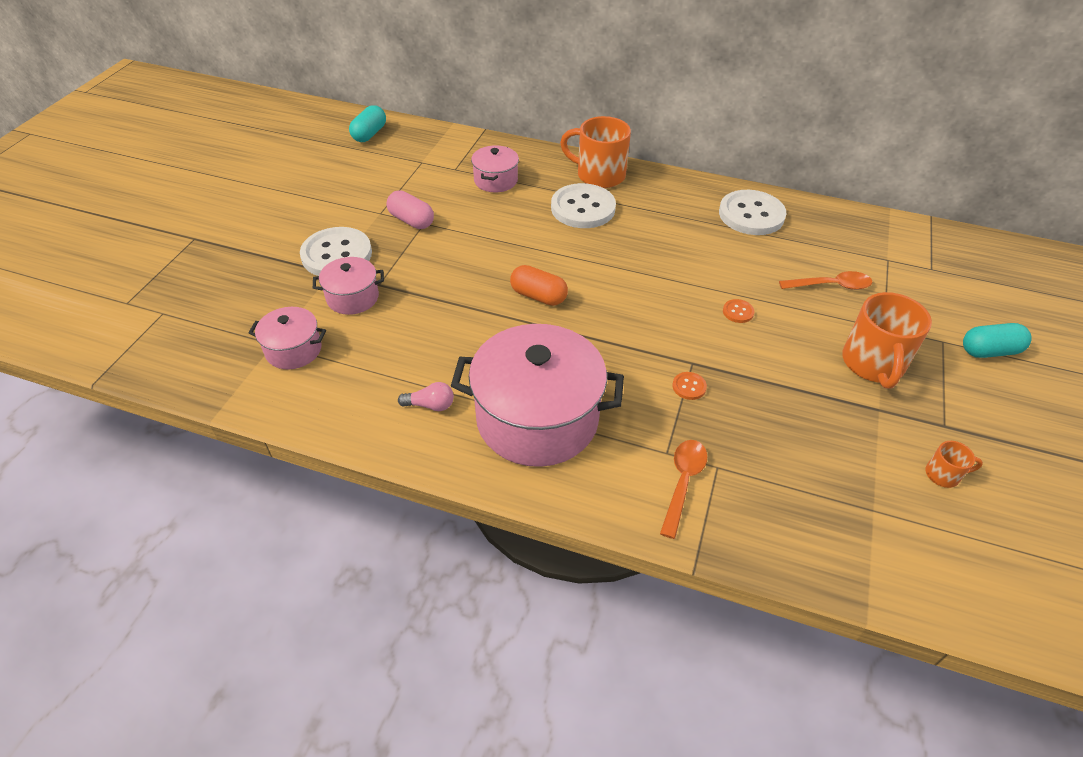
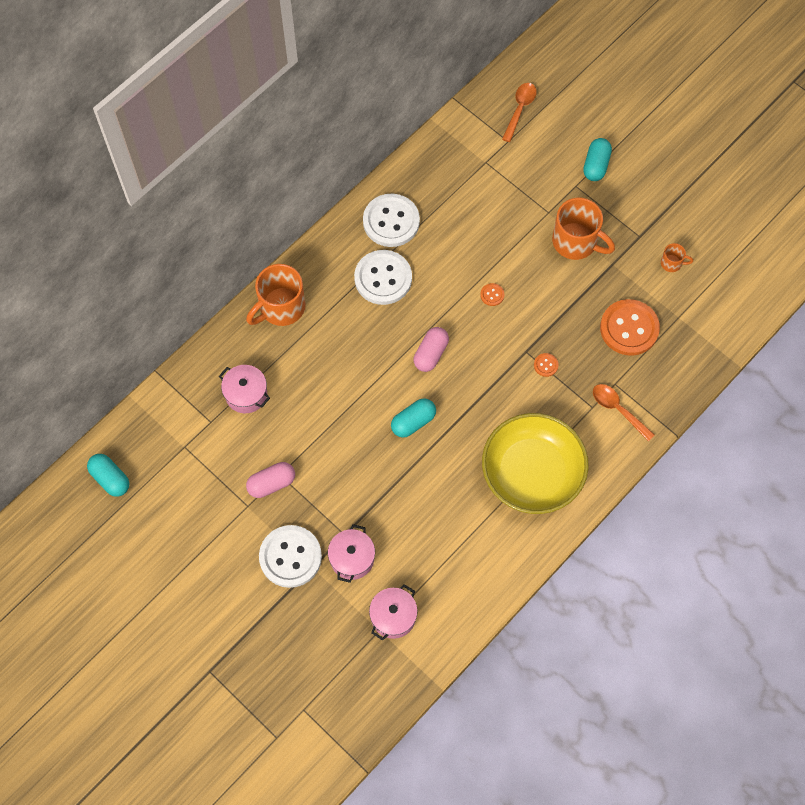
camera: 65 degrees left, 20 degrees up
pink light bulb [398,382,454,411] -> none
pink pot [451,324,624,467] -> yellow bowl [482,413,589,514]
orange capsule [510,265,568,306] -> turquoise capsule [391,398,436,438]
white button [551,183,616,228] -> white button moved to [354,250,412,305]
orange spoon [779,271,872,290] -> orange spoon moved to [502,83,536,142]
orange mug [925,441,983,488] -> orange mug turned 75 degrees clockwise [661,243,693,272]
none -> pink capsule [414,327,449,372]
none -> orange button [600,299,660,356]

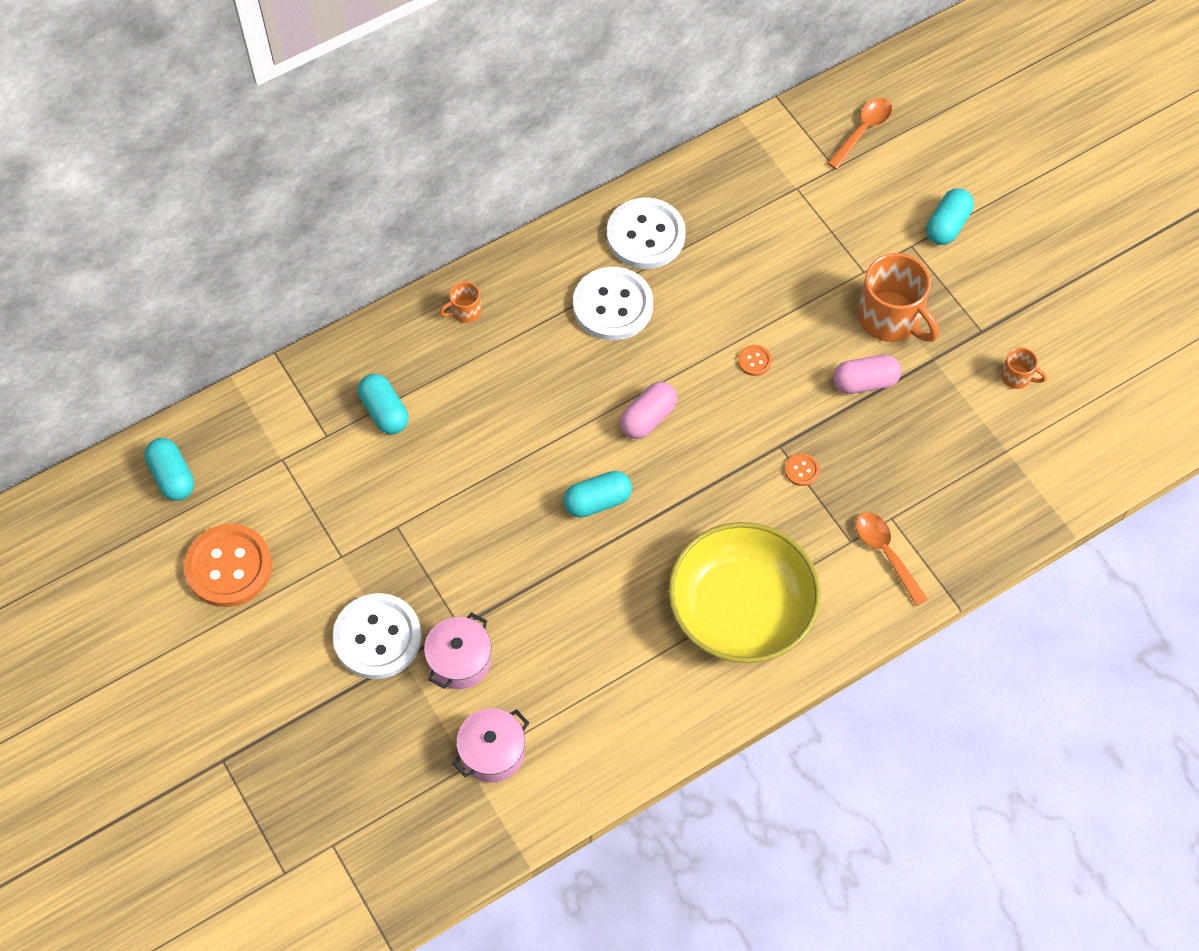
camera: 15 degrees right, 5 degrees down
pink pot [219,365,270,413] -> turquoise capsule [358,374,408,434]
orange mug [246,264,306,326] -> orange mug [439,281,481,323], size x0.47
pink capsule [246,462,295,498] -> pink capsule moved to [833,355,901,394]
orange button [600,299,660,356] -> orange button moved to [184,524,272,607]

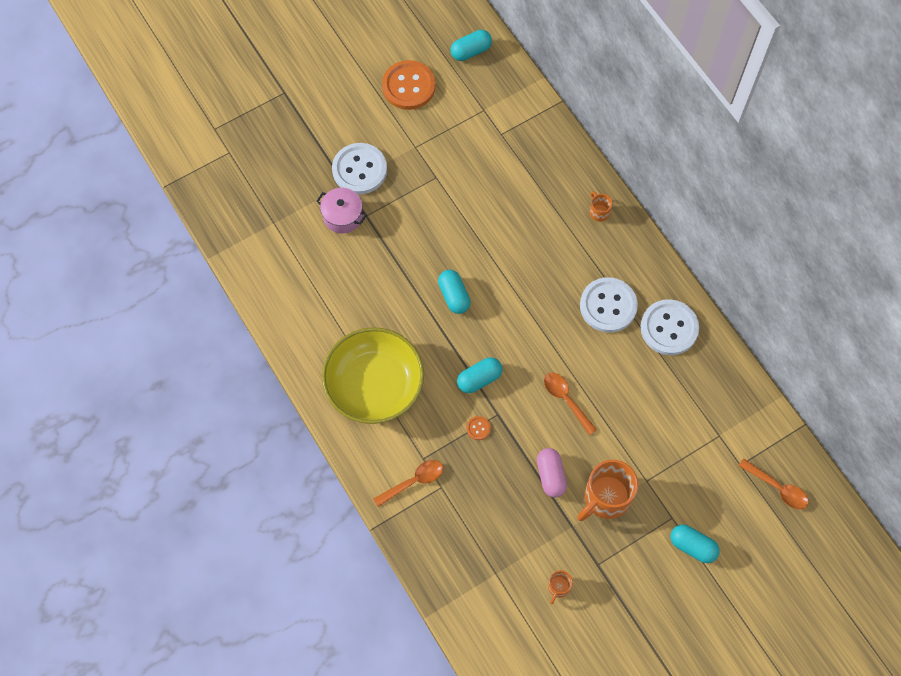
camera: 90 degrees right, 5 degrees up
turquoise capsule [358,374,408,434] -> turquoise capsule moved to [457,357,502,393]
pink pot [452,708,529,783] -> none
pink capsule [620,382,677,439] -> none
orange button [738,345,772,376] -> orange spoon [544,373,597,435]

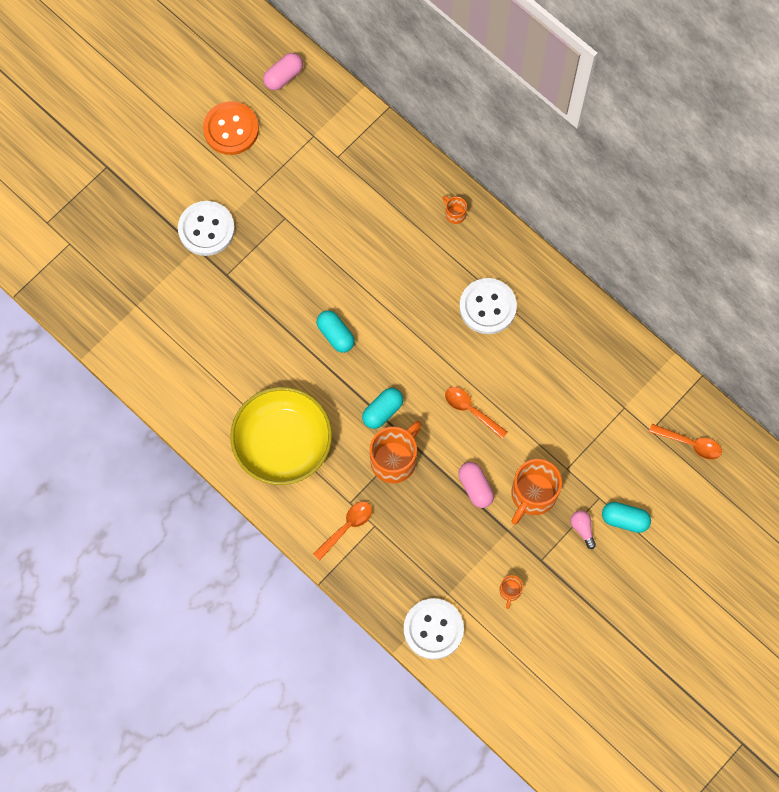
camera: 15 degrees left, 5 degrees up
pink pot [316,188,367,234] -> none
turquoise capsule [451,30,492,61] -> pink capsule [263,53,303,90]
orange button [466,416,491,440] -> orange mug [370,421,422,483]
white button [641,299,699,355] -> white button moved to [404,598,464,660]
none -> pink light bulb [570,511,596,549]

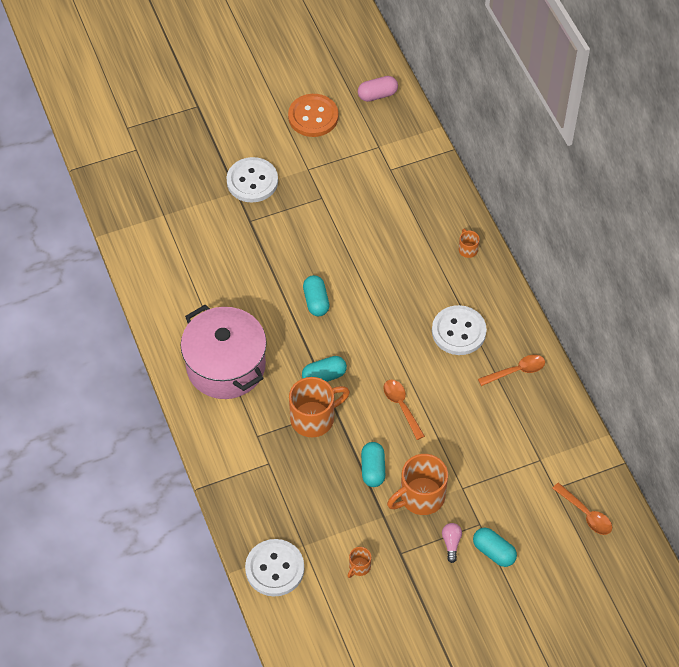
camera: 25 degrees right, 15 degrees down
yellow bowl [230,387,332,485] -> pink pot [181,305,267,399]
orange spoon [313,501,372,561] -> orange spoon moved to [478,355,545,386]
pink capsule [459,462,494,508] -> turquoise capsule [361,442,385,487]

